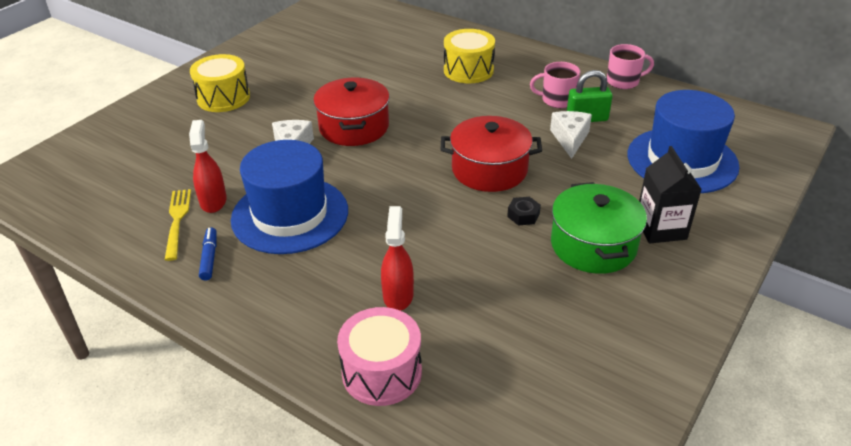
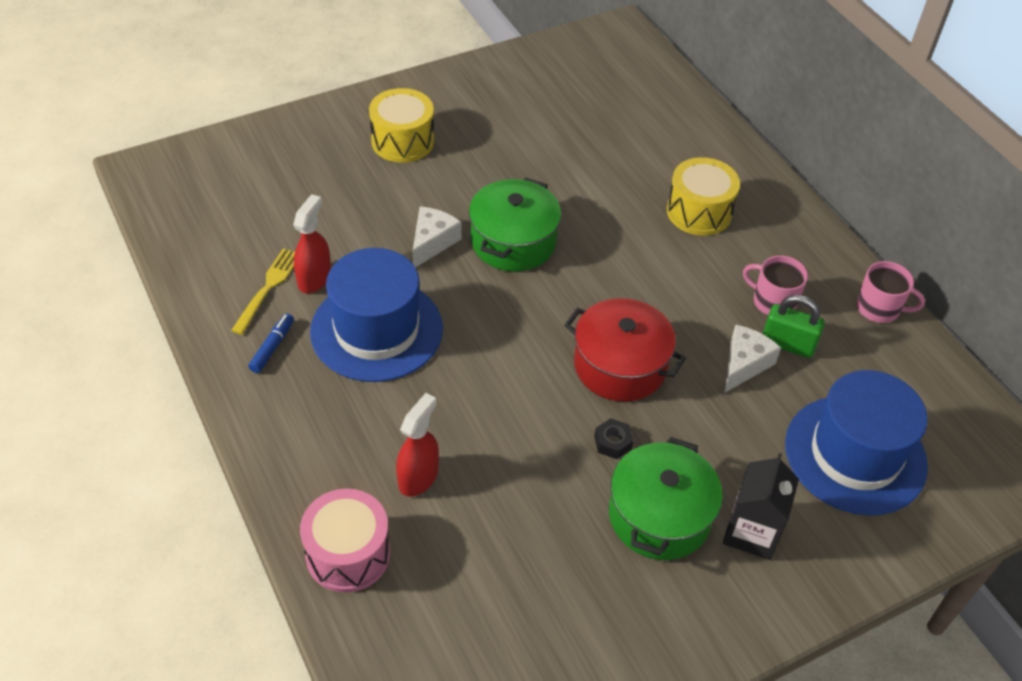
camera: 25 degrees right, 10 degrees up
red pot [313,78,390,146] -> green pot [469,178,561,271]

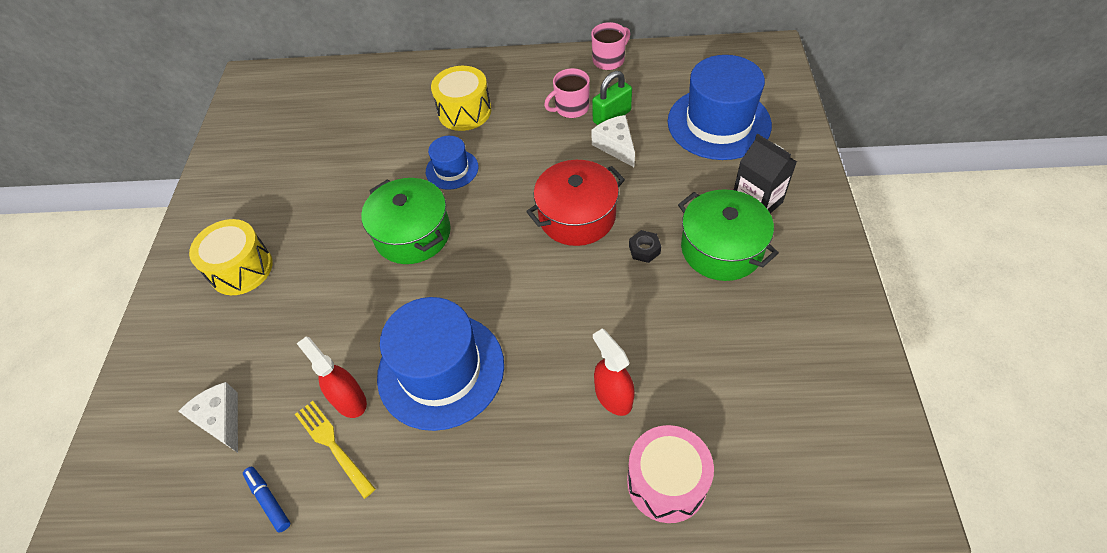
camera: 55 degrees left, 5 degrees up
blue marker [248,313,294,373] -> blue marker moved to [243,467,290,533]
white cheese [412,206,462,268] -> white cheese moved to [179,382,238,453]
none -> blue hat [426,136,478,190]

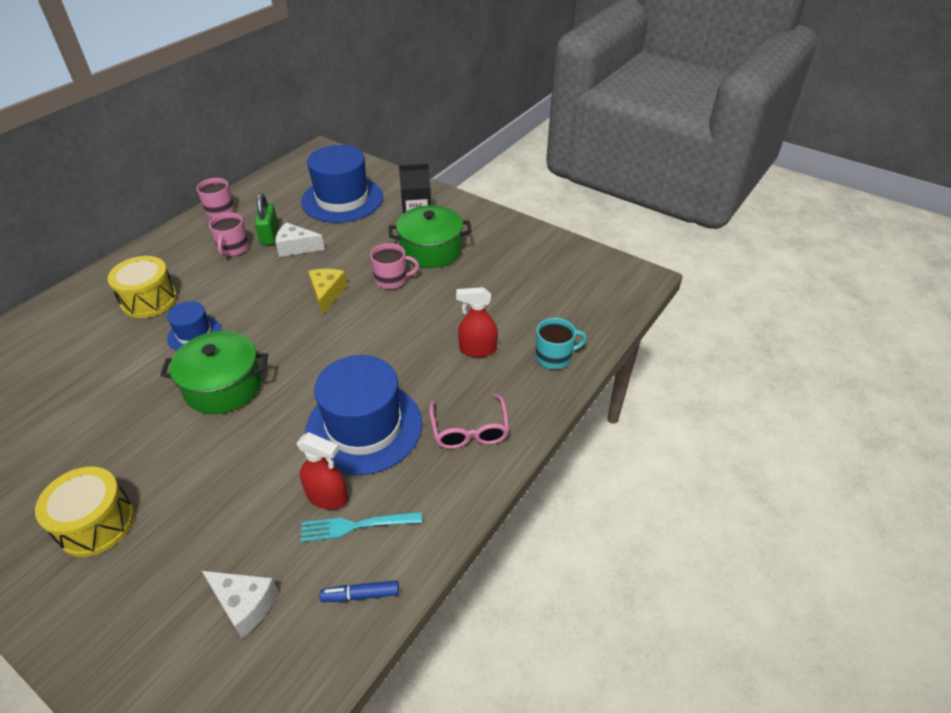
camera: 60 degrees left, 10 degrees down
white cheese [179,382,238,453] -> white cheese turned 150 degrees counterclockwise [202,571,278,638]
yellow fork [295,401,375,499] -> turquoise fork [301,512,422,542]
red spray bottle [297,337,367,418] -> red spray bottle turned 150 degrees counterclockwise [297,432,348,510]
red pot [526,160,625,246] -> yellow cheese [308,269,347,315]
pink drum [627,425,714,523] -> turquoise mug [535,318,587,369]
black nut [629,230,661,263] -> pink mug [370,243,419,289]
none -> pink glasses [429,394,509,449]

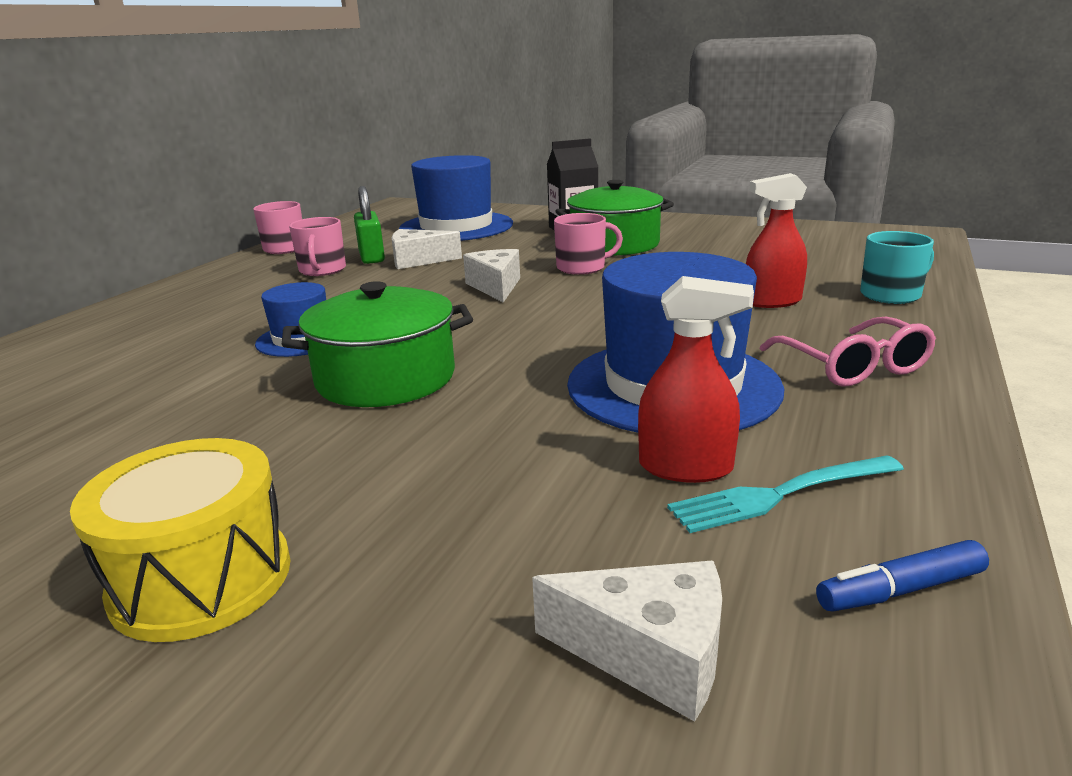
camera: 10 degrees left, 20 degrees down
yellow drum [108,256,177,318] -> none
yellow cheese [308,269,347,315] -> white cheese [463,249,520,302]

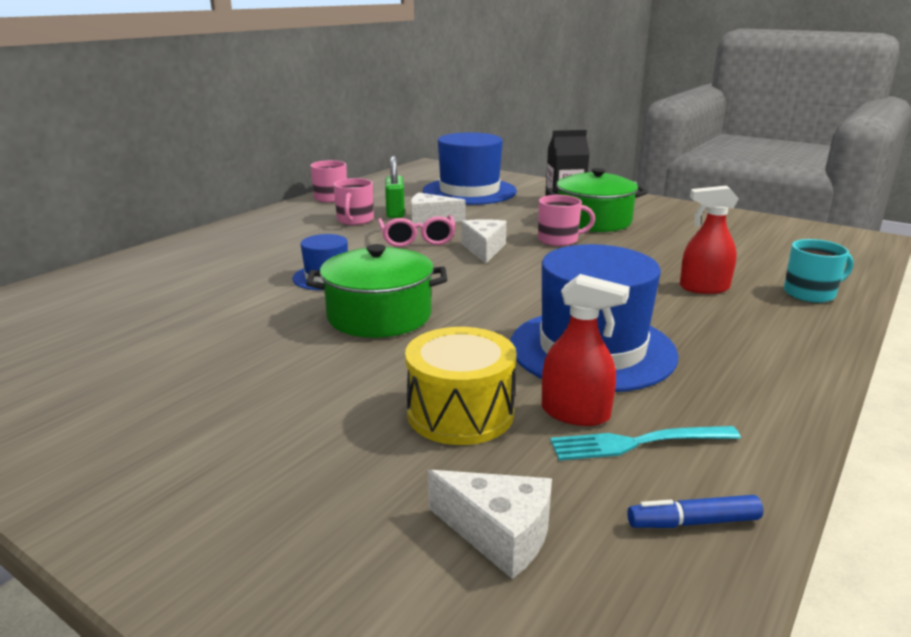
camera: 10 degrees right, 0 degrees up
yellow drum [70,438,291,642] -> yellow drum moved to [405,327,517,445]
pink glasses [760,317,936,387] -> pink glasses moved to [378,215,456,247]

